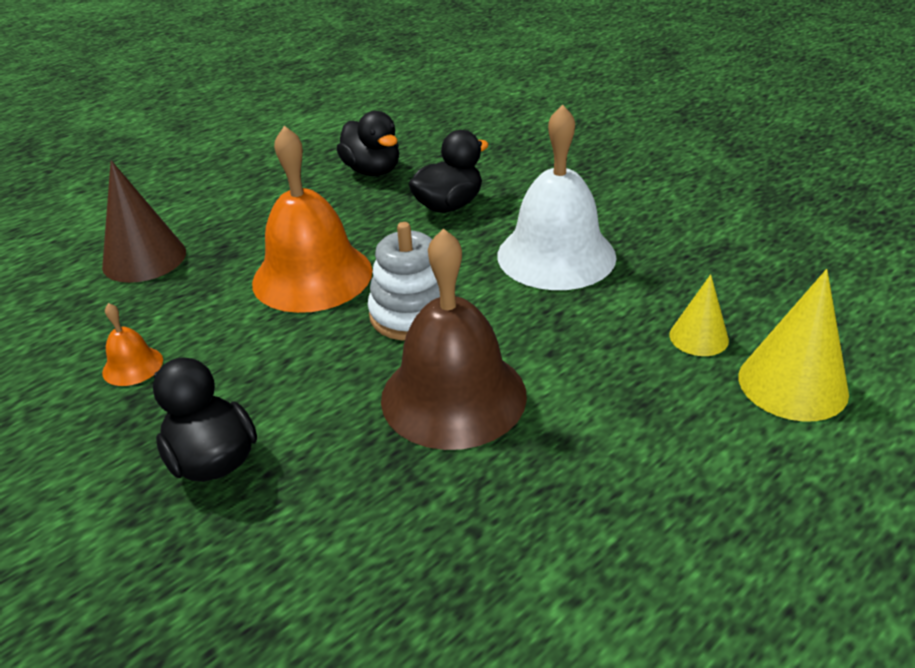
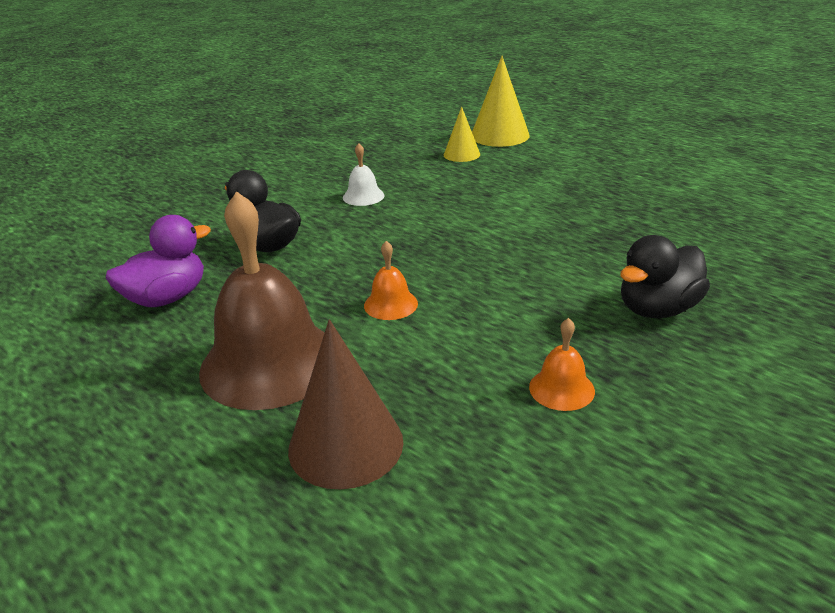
camera: 95 degrees left, 5 degrees down
orange bell [252,126,373,313] -> orange bell [364,241,418,320], size x0.43
black duck [337,111,399,176] -> purple duck [106,215,211,307]
white stacking toy [368,222,440,341] -> none
brown bell [381,228,527,450] -> brown bell moved to [199,191,325,410]
white bell [498,104,617,290] -> white bell [343,143,384,206], size x0.43

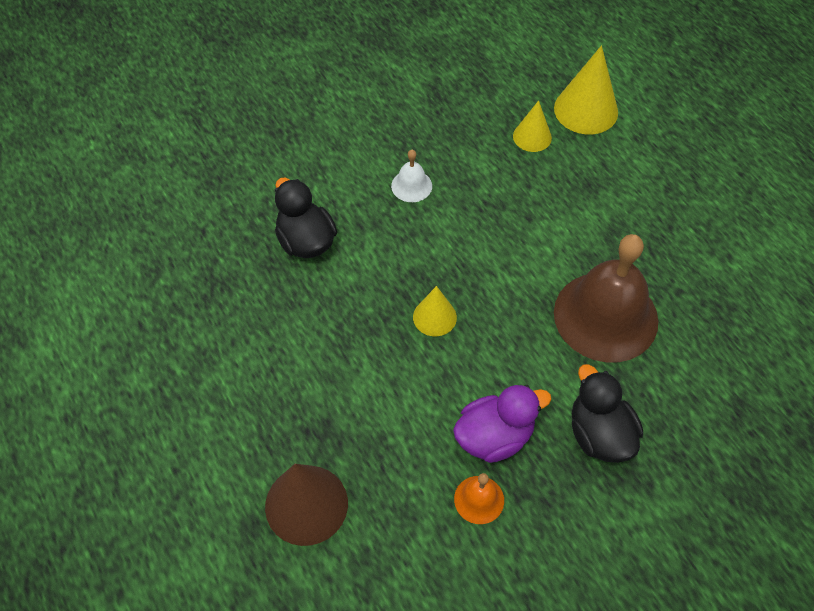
camera: 15 degrees right, 25 degrees up
purple duck [106,215,211,307] -> purple duck moved to [453,385,552,463]
brown bell [199,191,325,410] -> brown bell moved to [554,234,658,362]
orange bell [364,241,418,320] -> none
black duck [620,235,710,318] -> black duck turned 90 degrees clockwise [572,364,643,463]
none -> yellow cone [413,286,457,336]

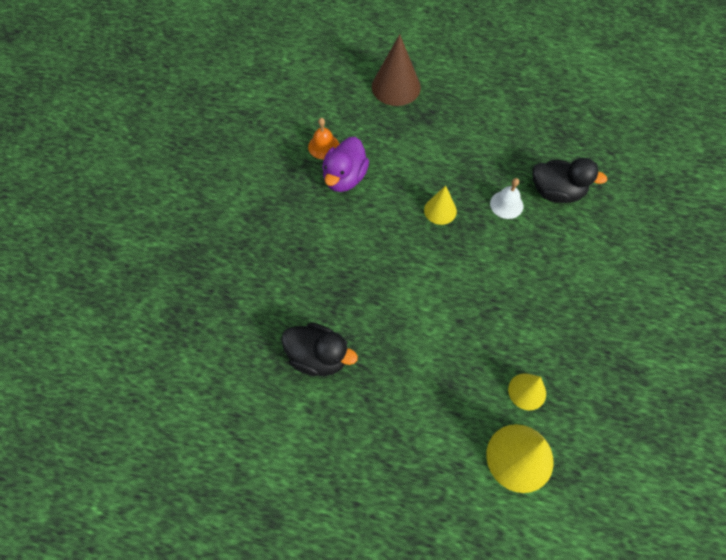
camera: 135 degrees right, 5 degrees up
white bell [391,150,432,202] -> white bell moved to [490,178,523,219]
brown bell [554,234,658,362] -> none
black duck [572,364,643,463] -> black duck moved to [281,323,358,376]

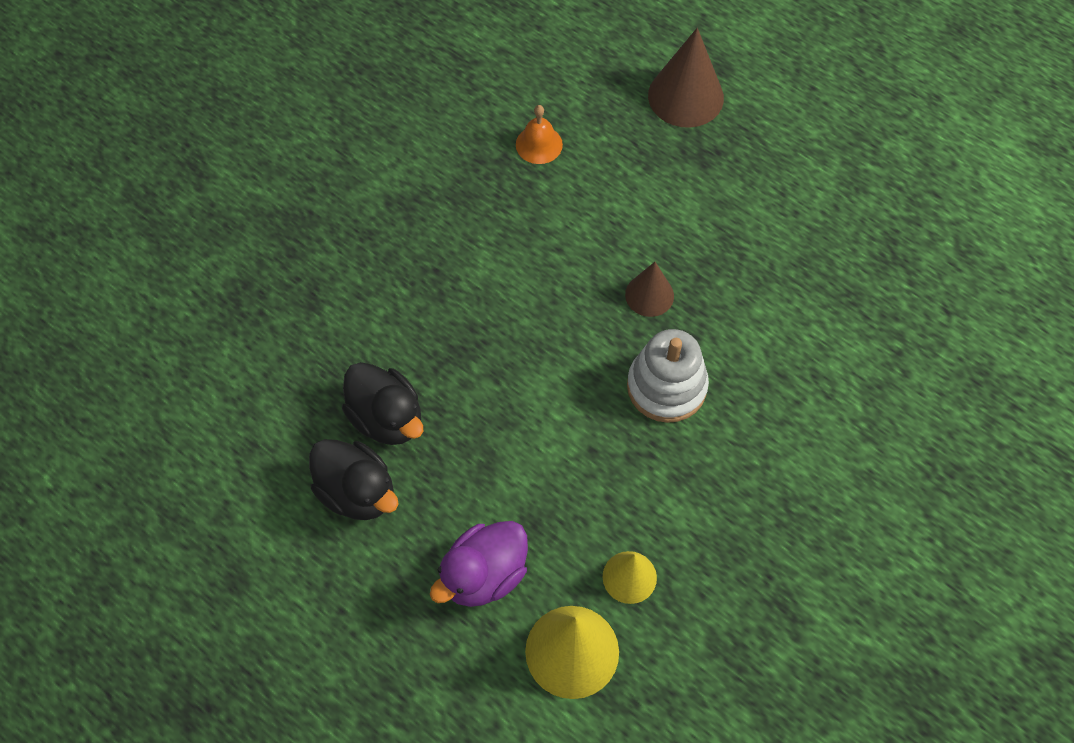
camera: 25 degrees right, 0 degrees up
purple duck [322,137,369,192] -> purple duck moved to [430,521,528,607]
yellow cone [424,186,457,225] -> brown cone [625,262,674,317]
white bell [490,178,523,219] -> none
black duck [532,158,608,203] -> black duck moved to [309,439,399,520]
none -> white stacking toy [627,329,709,423]

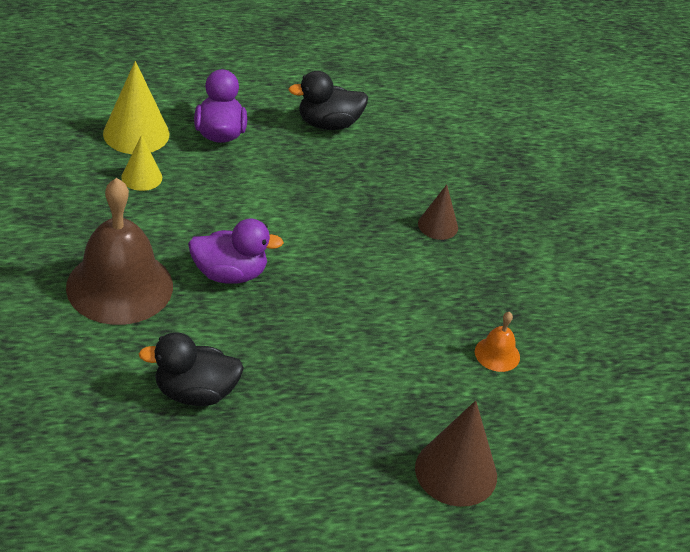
camera: 125 degrees right, 20 degrees down
black duck [342,362,423,445] -> black duck moved to [139,332,244,406]
brown cone [625,262,674,317] -> brown cone moved to [418,185,458,240]
white stacking toy [627,329,709,423] -> purple duck [188,219,284,284]
none -> brown bell [66,178,173,325]

